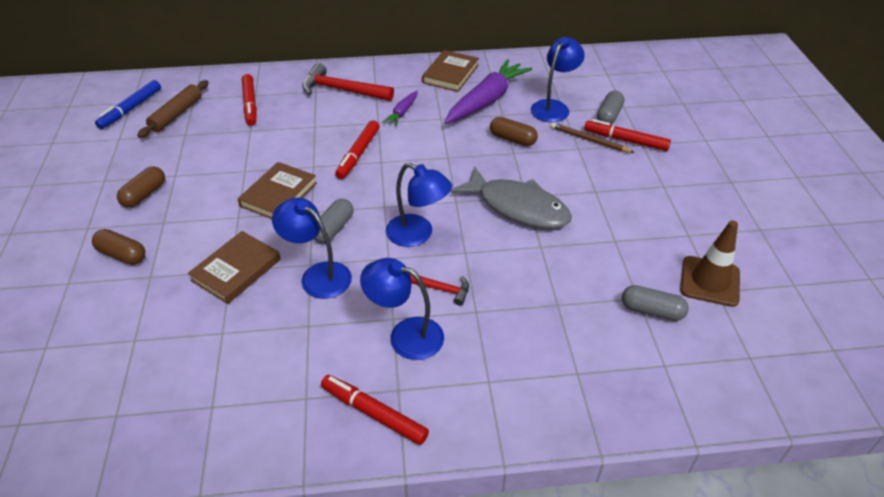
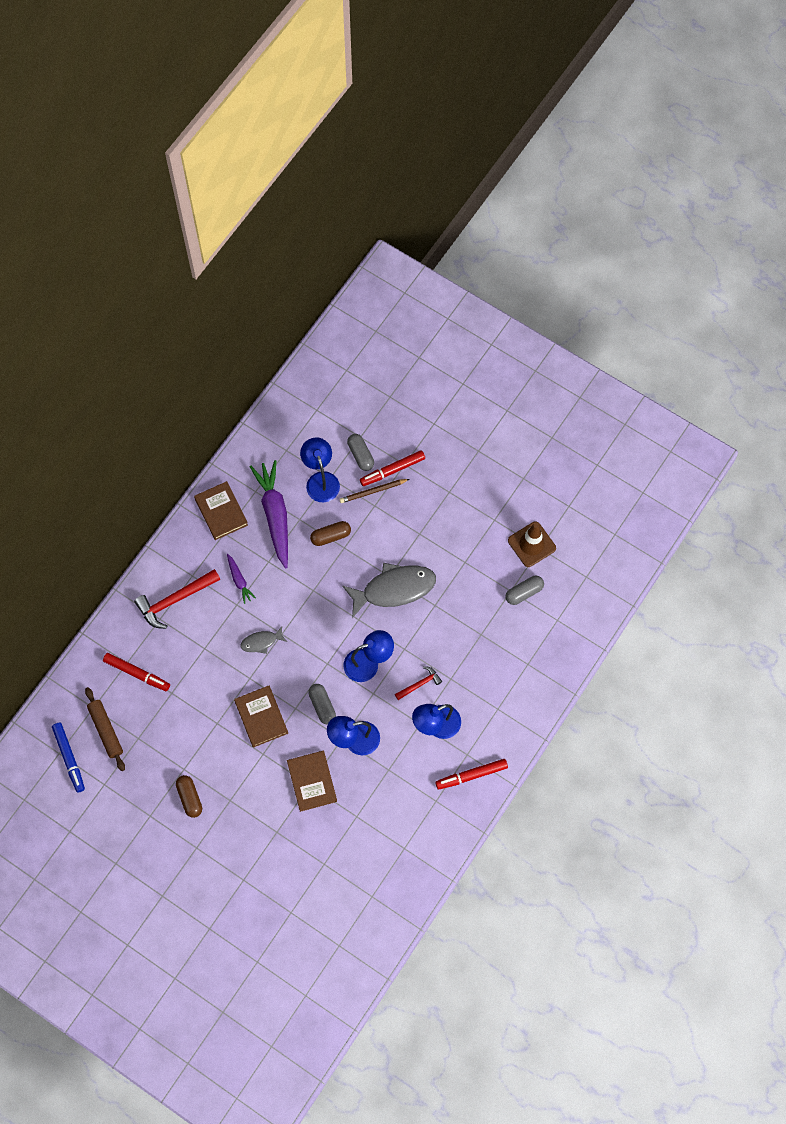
camera: 50 degrees left, 25 degrees up
brown capsule [92,229,145,265] -> none
red marker [335,120,379,179] -> grey fish [241,627,287,654]

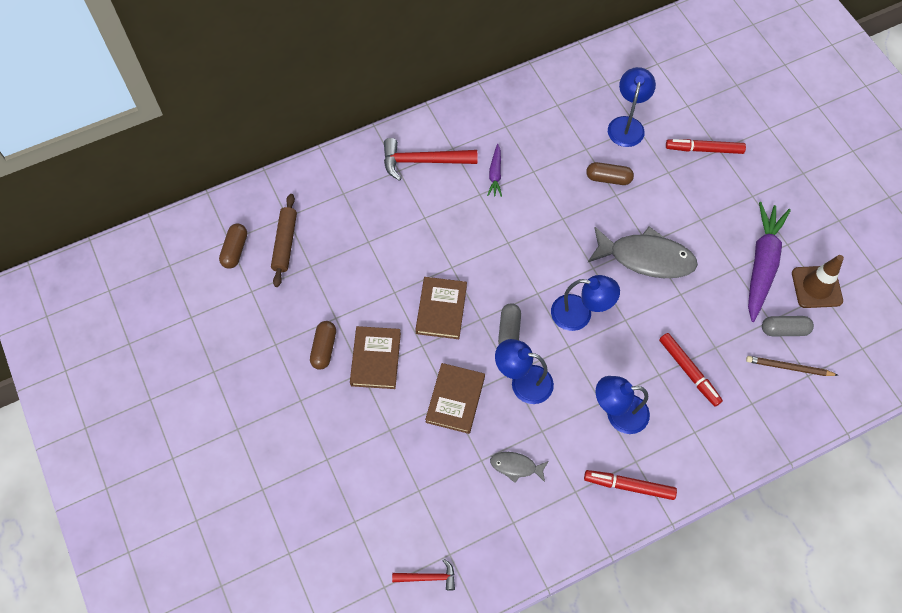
camera: 30 degrees right, 5 degrees down
blue marker [52,723,85,792] -> brown capsule [219,224,247,269]
red marker [103,653,170,691] -> red marker moved to [659,333,723,407]
brown book [194,481,248,540] -> brown book moved to [350,326,401,389]
grey fish [241,627,287,654] -> grey fish moved to [490,452,549,483]
purple carrot [250,460,288,568] -> purple carrot moved to [748,202,791,322]
brown pencil [339,479,409,503] -> brown pencil moved to [746,356,838,376]
grey capsule [347,434,374,471] -> none
red hammer [395,666,442,700] -> red hammer moved to [392,559,455,591]

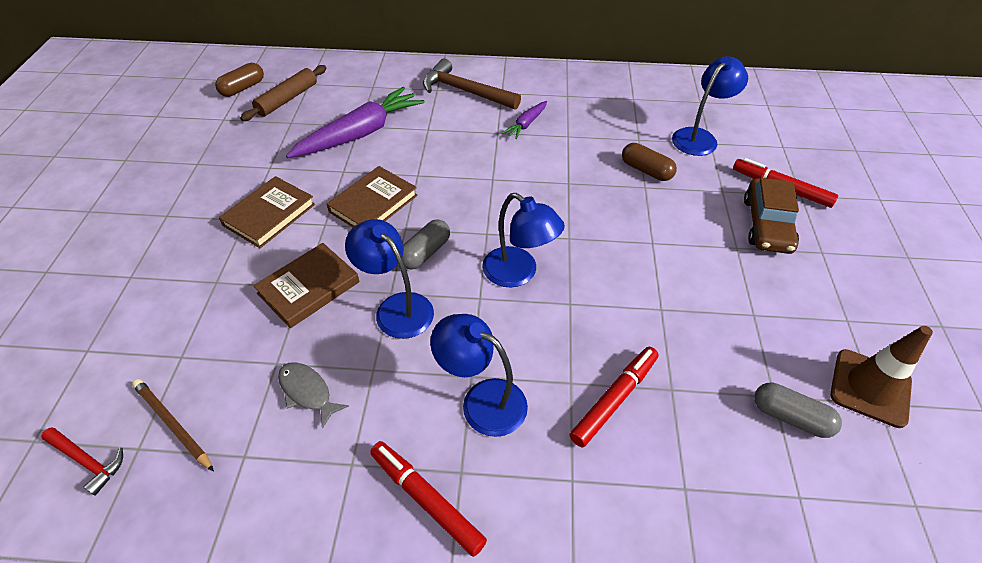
camera: 30 degrees right, 15 degrees down
brown capsule [310,321,336,370] -> none
red hammer [384,138,477,181] -> brown hammer [423,58,521,110]
grey fish [588,226,698,278] -> none
red marker [659,333,723,407] -> red marker turned 135 degrees counterclockwise [570,347,659,447]
brown pencil [746,356,838,376] -> brown pencil moved to [132,379,214,472]
purple carrot [748,202,791,322] -> purple carrot moved to [286,87,425,158]
none -> brown car [744,178,799,254]

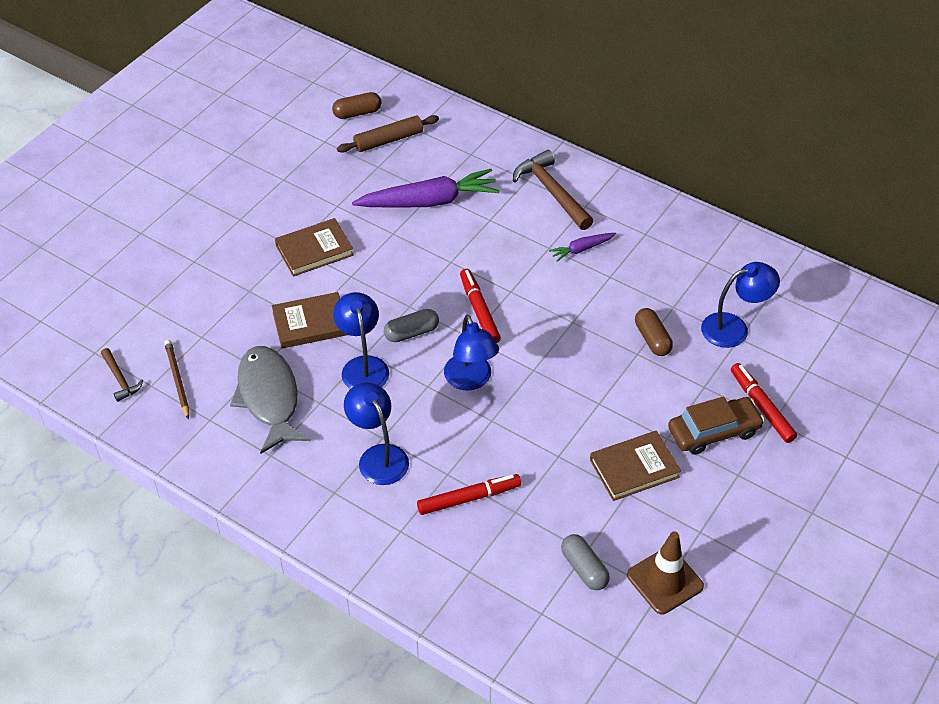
camera: 30 degrees right, 0 degrees up
red hammer [41,427,123,496] -> brown hammer [101,348,143,402]
grey fish [278,362,349,429] -> grey fish [230,346,311,454], size x2.03
brown book [327,166,418,227] -> brown book moved to [590,431,681,501]
red marker [370,441,487,557] -> red marker moved to [460,269,501,343]
brown car [744,178,799,254] -> brown car turned 150 degrees counterclockwise [668,396,764,455]

